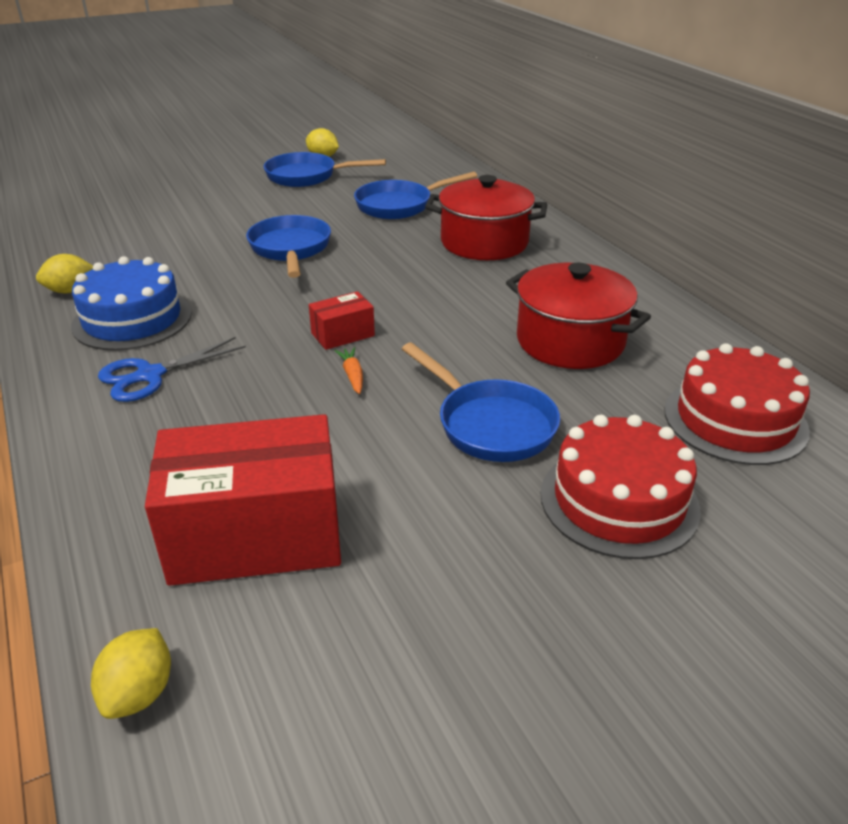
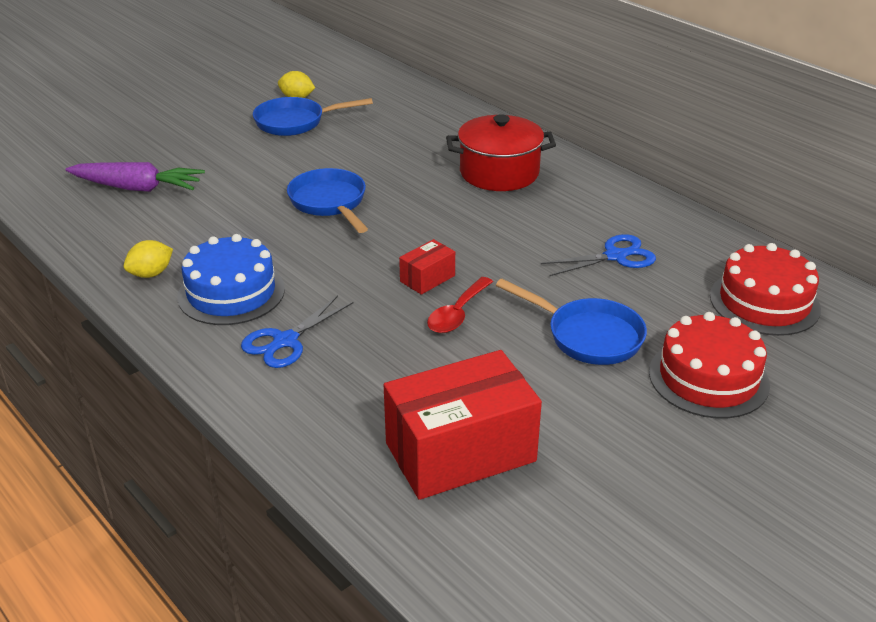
camera: 15 degrees left, 0 degrees up
yellow lemon [91,628,171,719] -> none
orange carrot [335,347,363,394] -> red spoon [427,277,493,333]
blue pan [354,172,477,219] -> none
red pot [506,263,651,369] -> blue scissors [541,234,656,276]
none -> purple carrot [66,162,205,192]

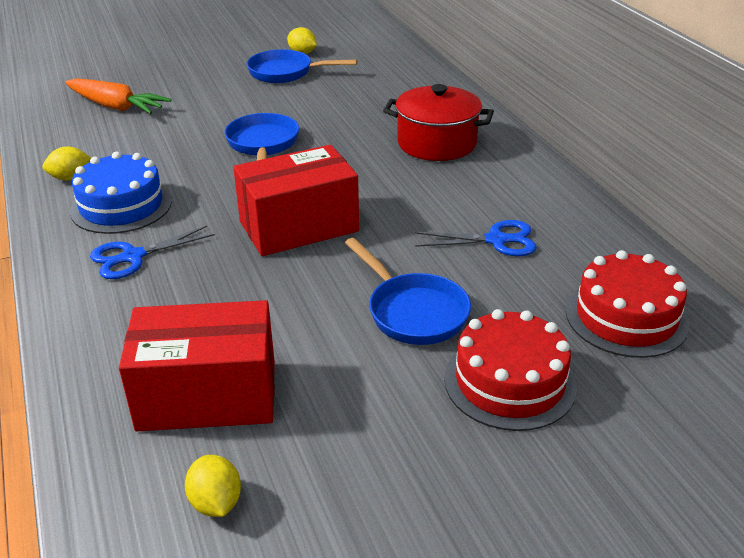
camera: 20 degrees right, 0 degrees up
purple carrot [66,162,205,192] -> orange carrot [65,78,172,114]
red box [399,239,455,295] -> red box [233,145,359,256], size x2.20
red spoon [427,277,493,333] -> none
none -> yellow lemon [185,455,241,517]

